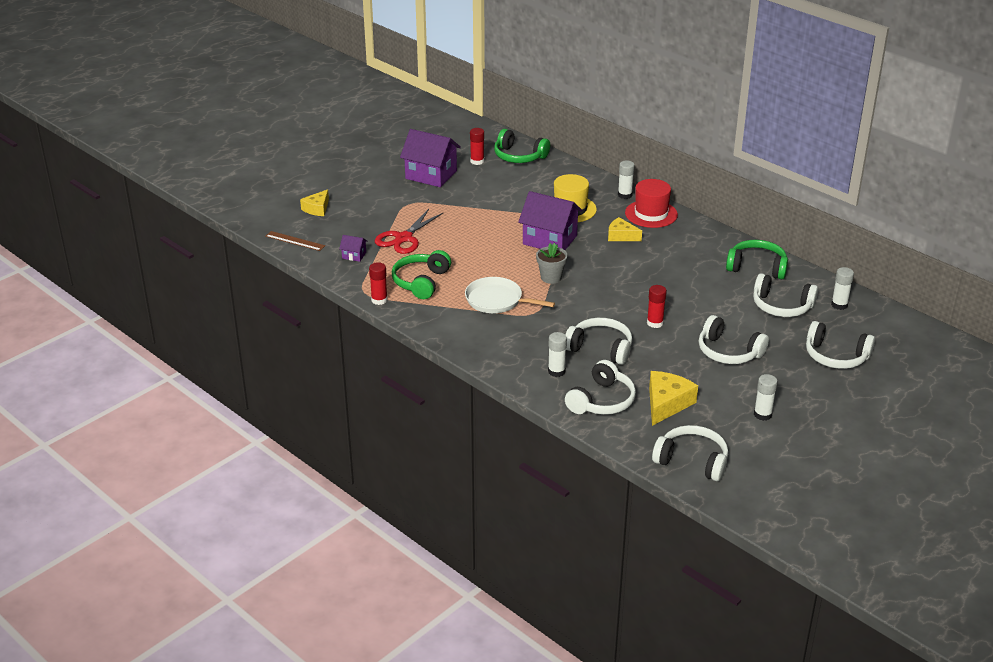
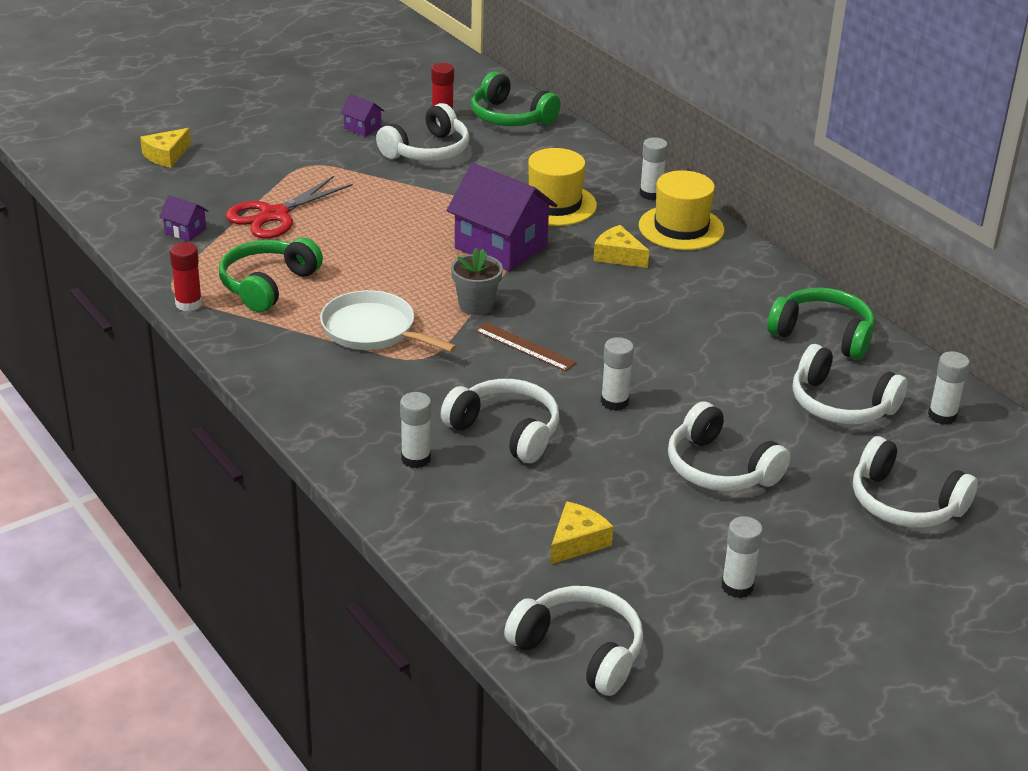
camera: 10 degrees right, 0 degrees up
brown ruler [265,231,325,251] -> brown ruler moved to [475,322,577,371]
purple house [400,129,461,187] -> purple house [340,94,384,136], size x0.44
white headphones [565,360,636,415] -> white headphones moved to [376,103,469,161]
red hat [625,179,678,228] -> yellow hat [639,170,724,250]
red glue stick [647,285,667,328] -> white glue stick [601,337,634,411]
yellow cheese [649,371,698,426] -> yellow cheese [550,501,613,564], size x0.66

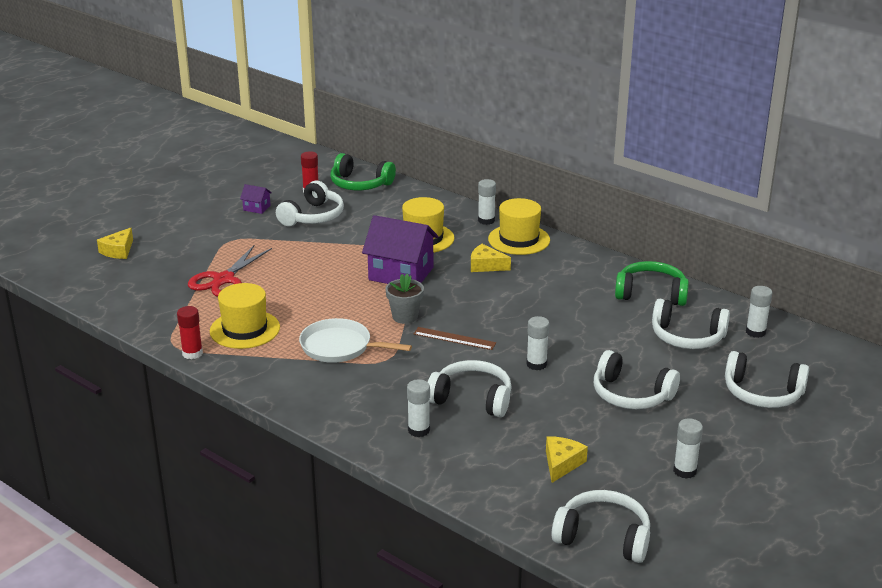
camera: 15 degrees left, 5 degrees down
purple house [159,195,208,241] -> none
green headphones [219,237,323,312] -> yellow hat [210,283,280,349]

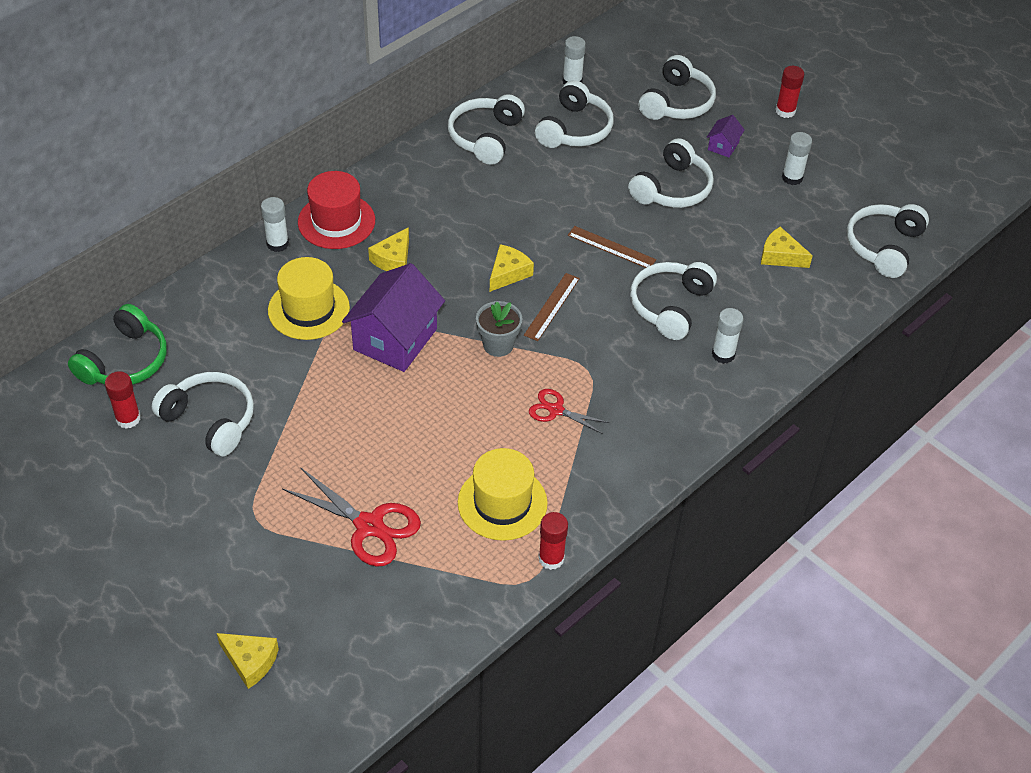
camera: 85 degrees left, 20 degrees up
purple house [240,184,272,214] -> purple house moved to [707,115,745,157]
white pan [299,318,412,363] -> red scissors [529,389,609,434]
yellow hat [488,198,550,255] -> red hat [298,171,375,249]
white glue stick [526,316,549,370] -> brown ruler [568,226,656,268]
green headphones [615,261,689,306] -> white headphones [448,94,525,165]
none -> yellow cheese [490,244,534,292]
none -> red glue stick [775,66,804,118]

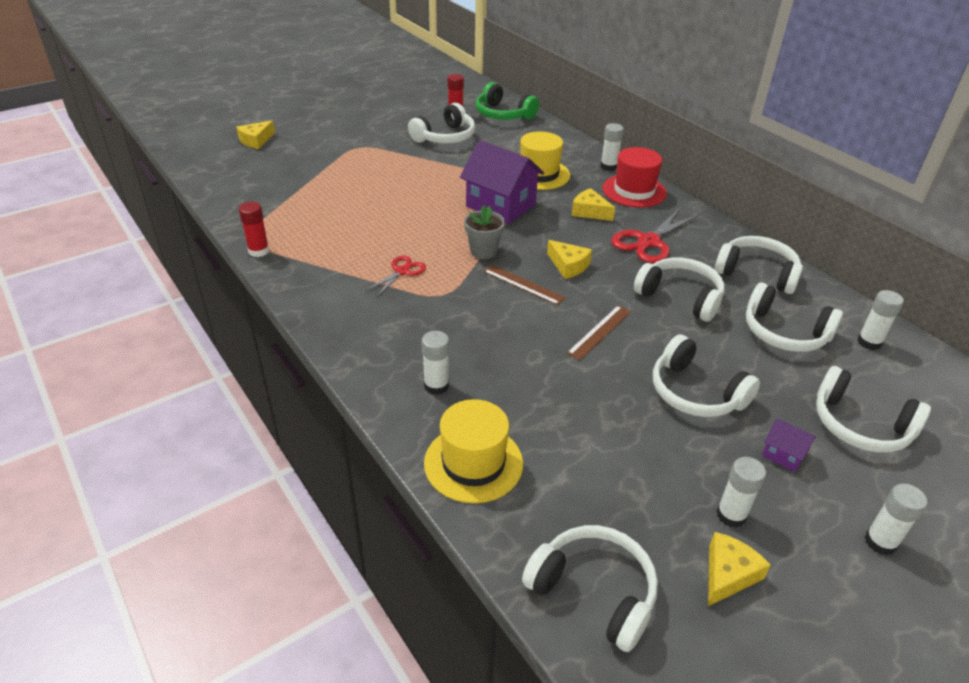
camera: 100 degrees right, 10 degrees down
red scissors [282,467,421,567] -> red scissors moved to [611,208,700,263]
yellow hat [458,448,548,541] -> yellow hat moved to [424,399,523,503]
white headphones [630,262,717,340] -> white headphones moved to [634,258,725,322]
yellow cheese [761,227,813,268] -> yellow cheese moved to [708,532,771,606]
red glue stick [775,66,804,118] -> white glue stick [864,483,927,555]

